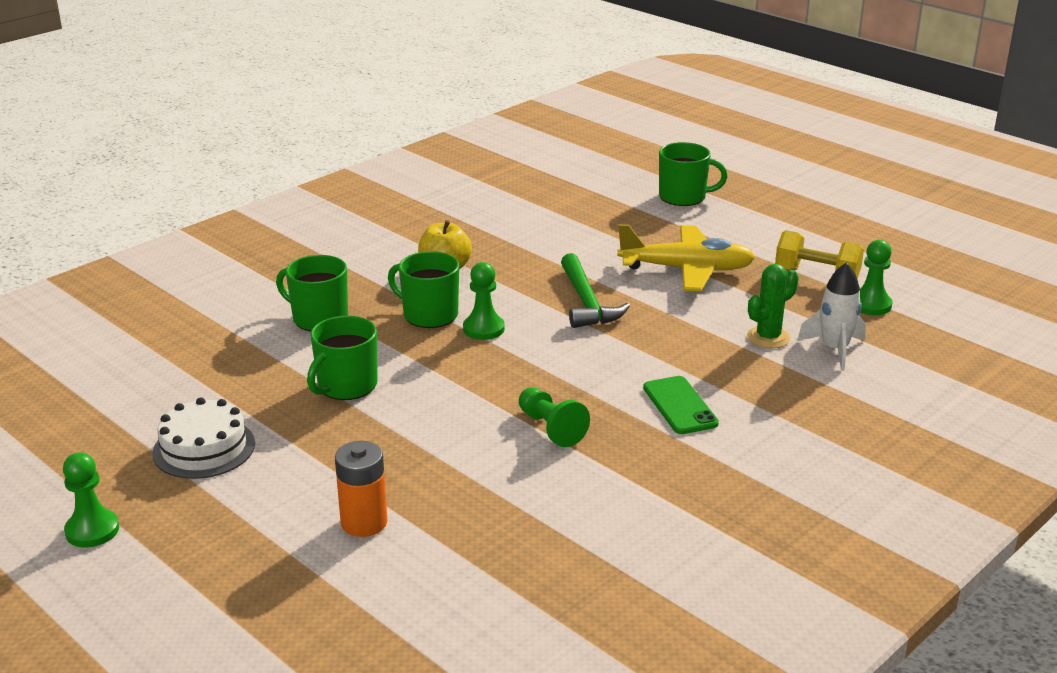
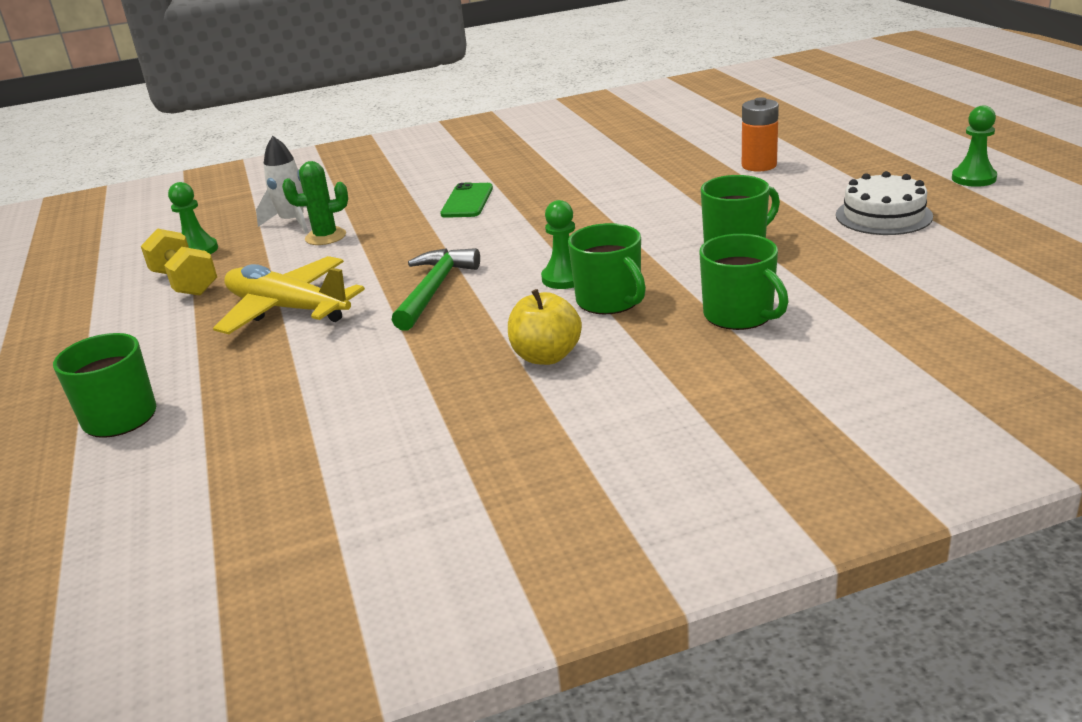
camera: 150 degrees left, 0 degrees up
green pawn [519,387,590,447] -> none

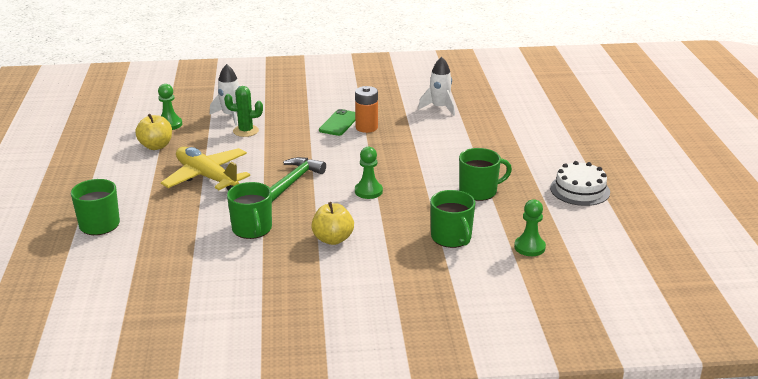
camera: 10 degrees right, 0 degrees up
yellow dumbbell [141,228,217,296] -> yellow apple [135,114,172,150]
green mug [568,223,646,314] -> green mug moved to [227,182,272,239]
orange battery [742,97,779,172] -> orange battery moved to [355,86,378,133]
green pawn [952,105,997,187] -> green pawn moved to [514,199,546,256]
none -> white rocket [418,57,455,116]

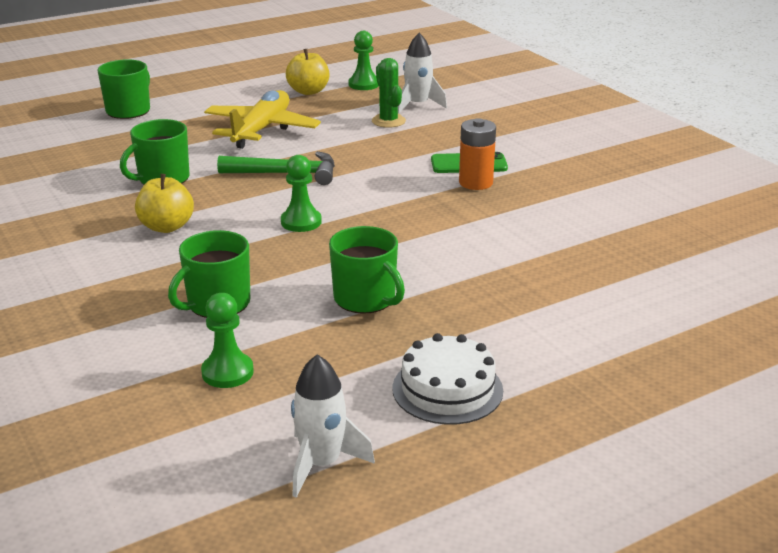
camera: 65 degrees right, 0 degrees up
white rocket [418,57,455,116] -> white rocket moved to [291,354,375,498]

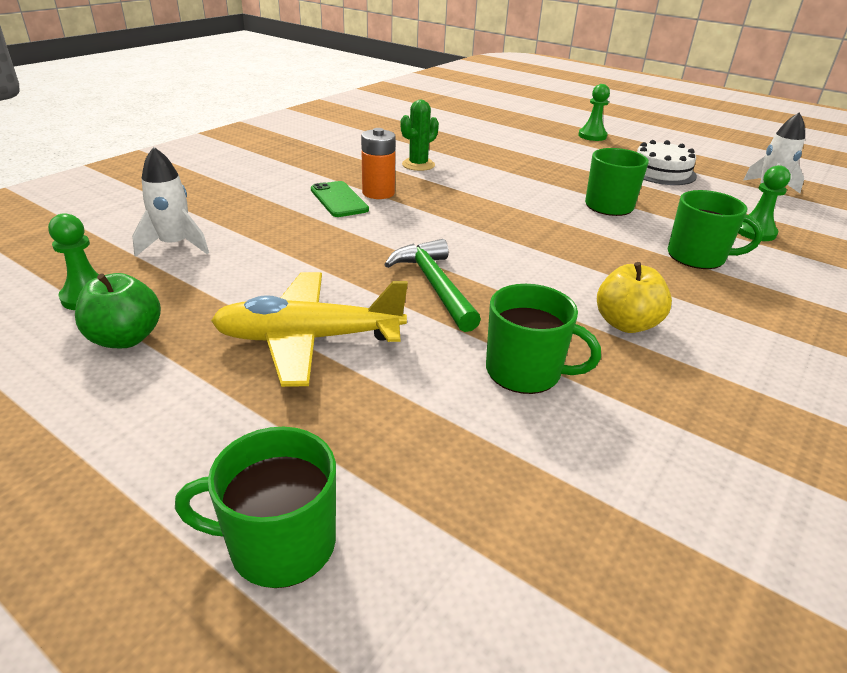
camera: 115 degrees left, 5 degrees up
green pawn [281,155,322,232] -> green pawn moved to [578,84,610,141]
yellow apple [286,49,329,95] -> green apple [75,273,161,348]
green cactus [372,58,406,128] -> green cactus moved to [401,100,439,171]

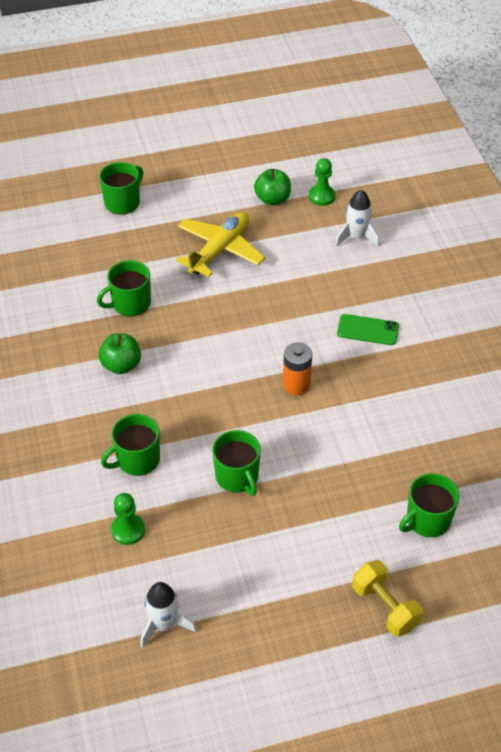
camera: 130 degrees right, 15 degrees up
orange battery [361,128,396,199] -> orange battery moved to [283,342,312,395]
green hammer [384,239,481,332] -> none
green cactus [401,100,439,171] -> none
green pawn [578,84,610,141] -> yellow dumbbell [352,560,423,637]
yellow apple [597,262,672,333] -> green apple [98,334,141,374]
white cake [637,140,697,185] -> none
none -> green mug [399,473,459,537]

